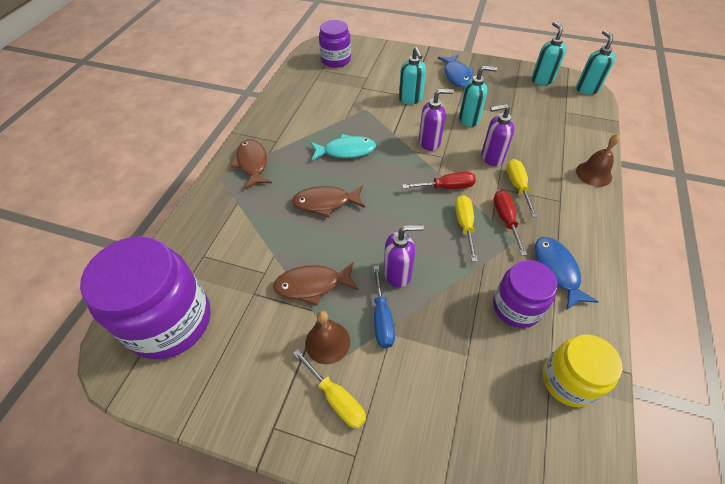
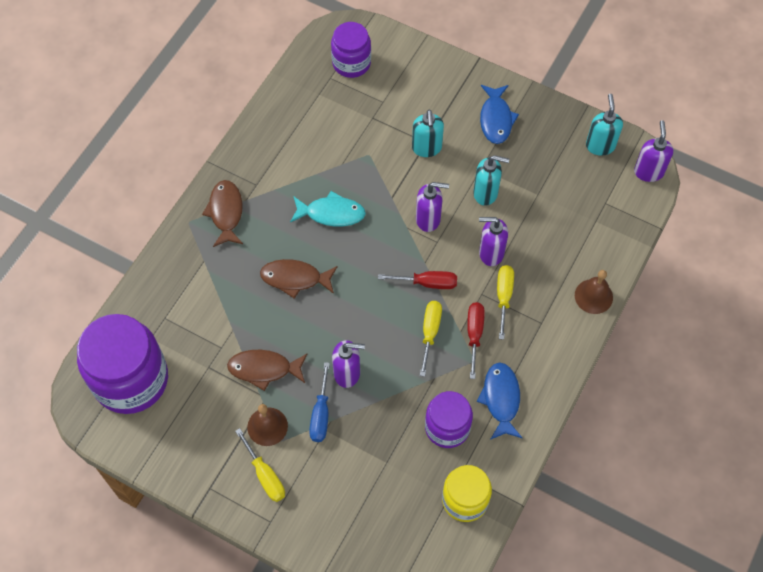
camera: 10 degrees right, 10 degrees up
turquoise soap dispenser [576,30,615,95] -> purple soap dispenser [634,120,673,182]

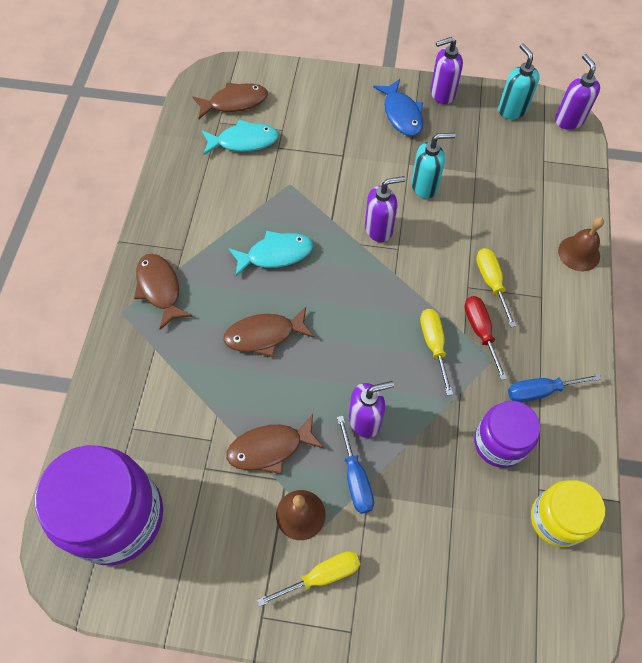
camera: 20 degrees left, 0 degrees up
yellow screwdriver [235,428,285,502] -> yellow screwdriver turned 60 degrees counterclockwise [257,551,360,606]
purple jar [331,22,371,78] -> brown fish [193,83,268,119]
red screwdriver [378,271,457,289] -> none
turquoise soap dispenser [412,110,444,157] -> none
blue fish [477,362,522,440] -> blue screwdriver [508,374,602,402]
purple soap dispenser [479,217,508,266] -> purple soap dispenser moved to [430,37,463,104]
none -> turquoise fish [202,120,279,155]

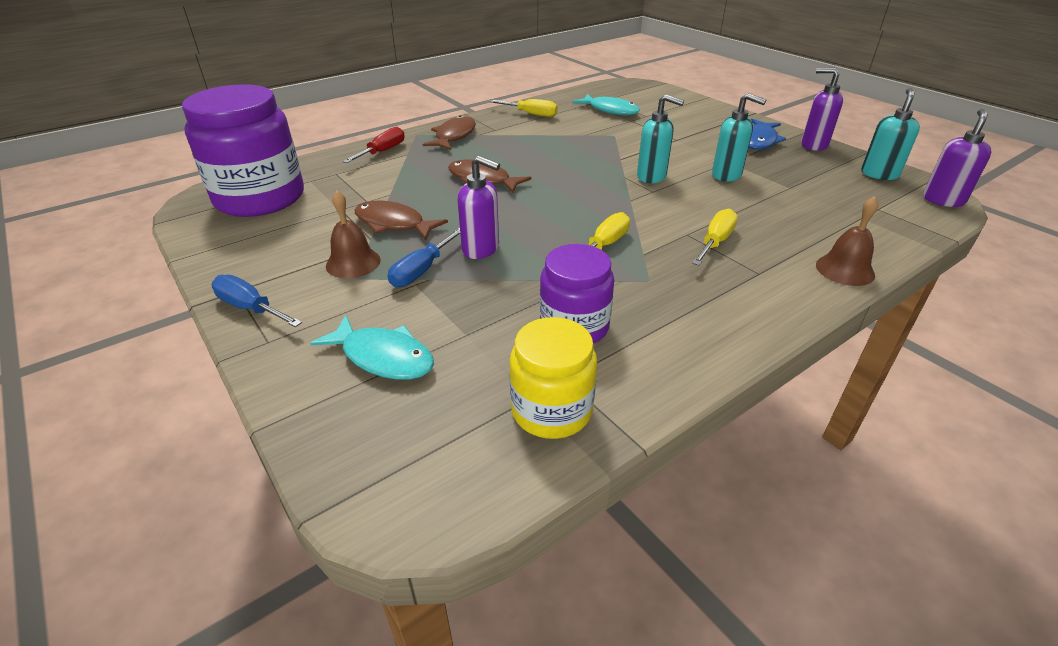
camera: 45 degrees right, 25 degrees down
brown fish [193,83,268,119] -> none
turquoise fish [228,231,313,277] -> turquoise fish moved to [310,315,434,380]
yellow screwdriver [257,551,360,606] -> yellow screwdriver moved to [489,99,558,117]
purple soap dispenser [365,176,405,242] -> turquoise soap dispenser [637,94,684,183]
red screwdriver [464,296,507,380] -> red screwdriver moved to [343,127,405,163]
blue screwdriver [508,374,602,402] -> blue screwdriver moved to [211,275,302,327]

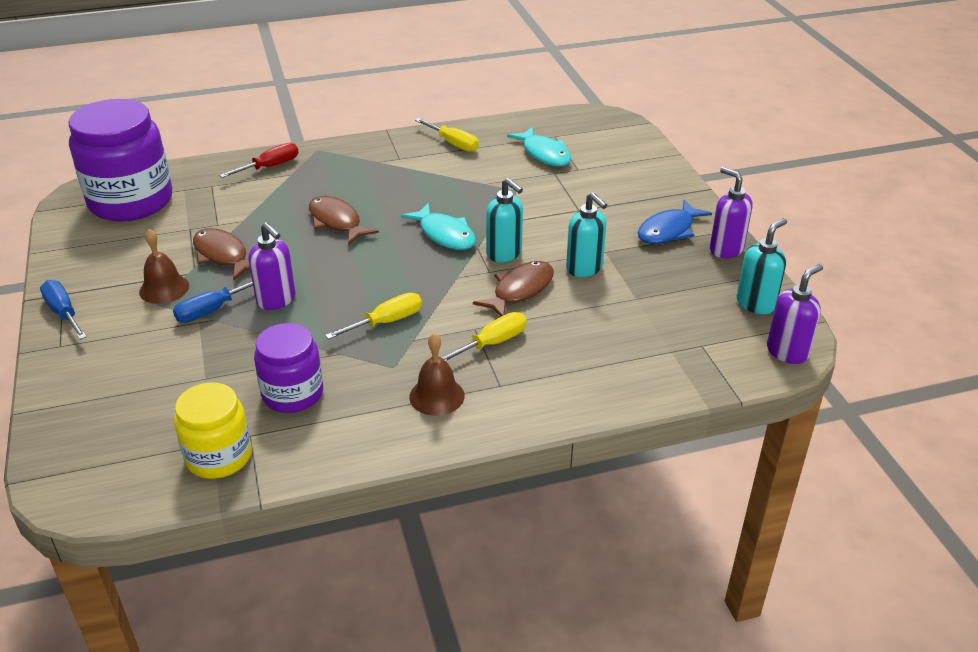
camera: 20 degrees right, 0 degrees up
turquoise fish [310,315,434,380] -> turquoise fish moved to [401,203,476,250]
brown fish [423,115,476,150] -> brown fish moved to [473,261,554,317]
brown bell [816,196,878,286] -> brown bell moved to [409,333,465,416]

